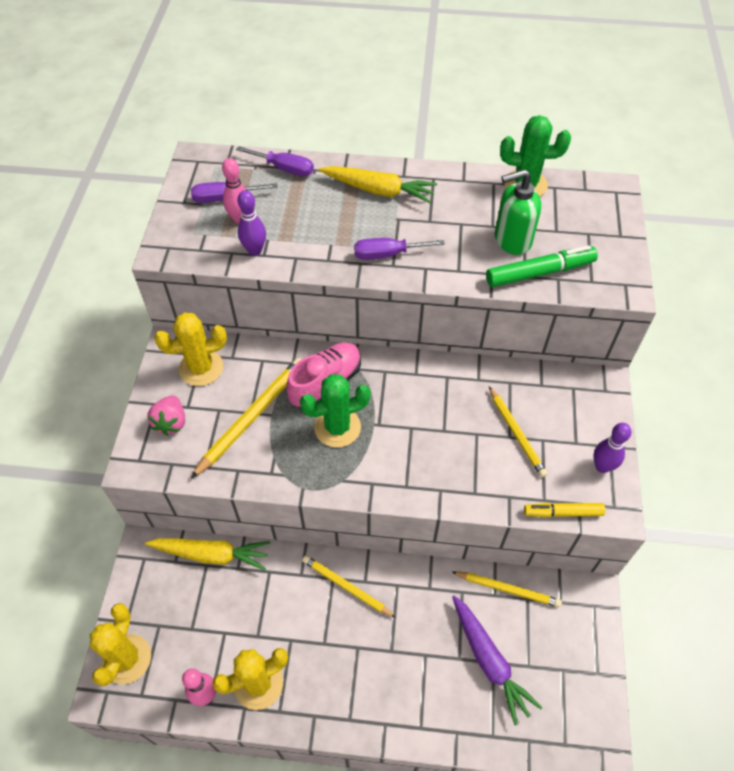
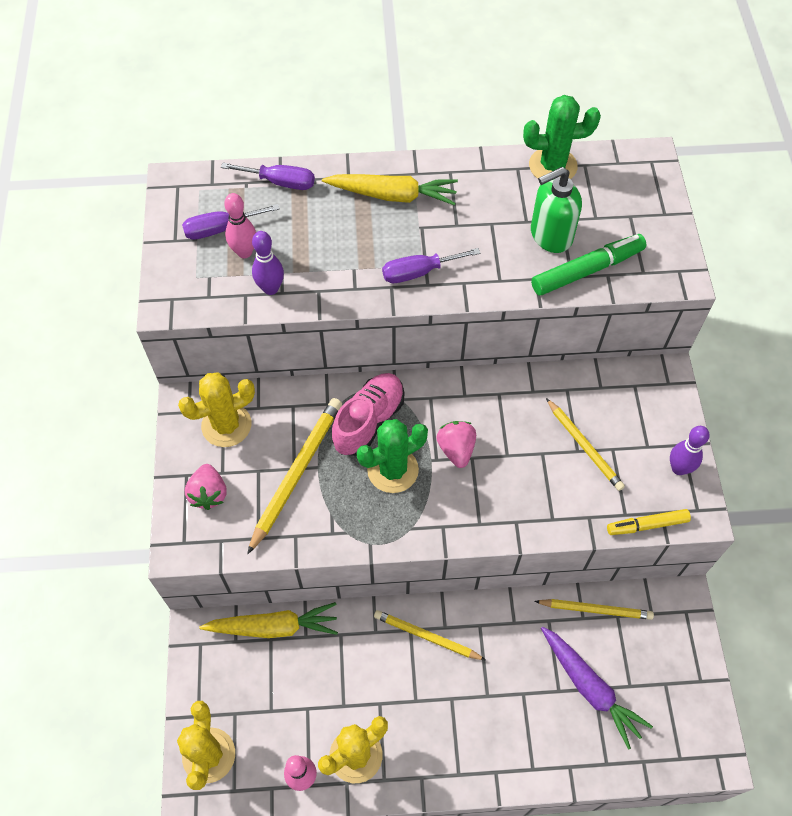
camera: 10 degrees left, 5 degrees up
none -> pink strawberry [436,421,476,468]

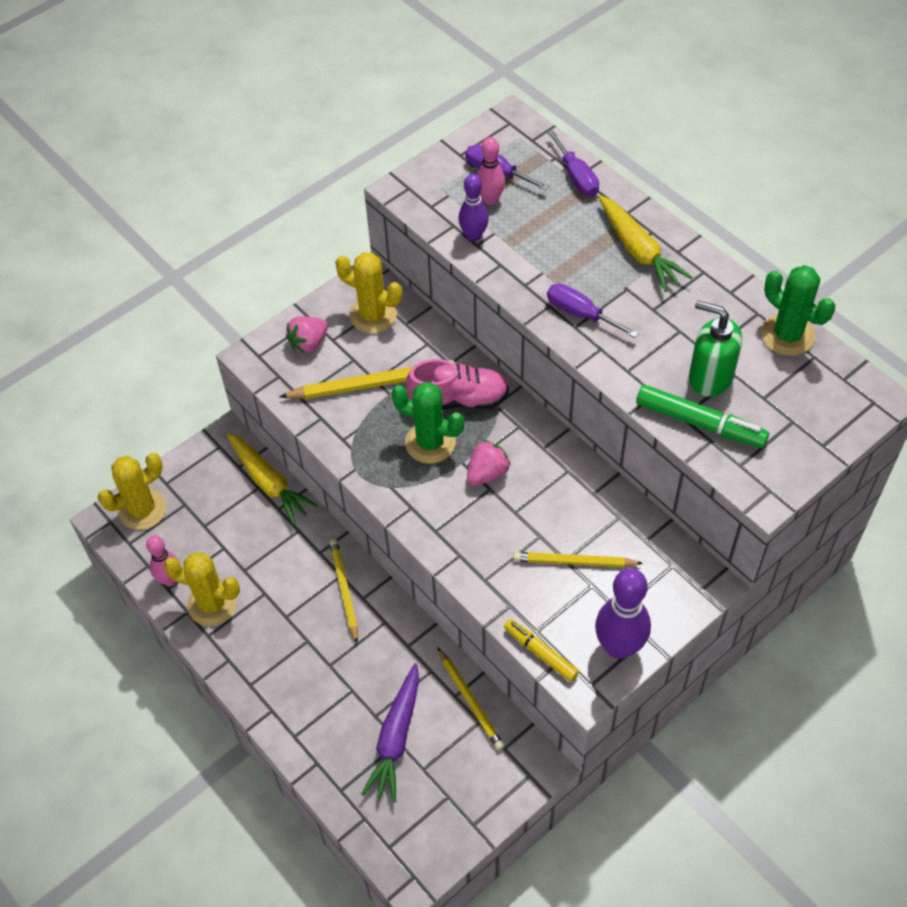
camera: 55 degrees right, 5 degrees down
yellow pencil [546,398,625,491] -> yellow pencil turned 75 degrees clockwise [513,552,643,567]
purple bowling pin [670,426,709,475] -> purple bowling pin [595,568,651,659], size x1.62

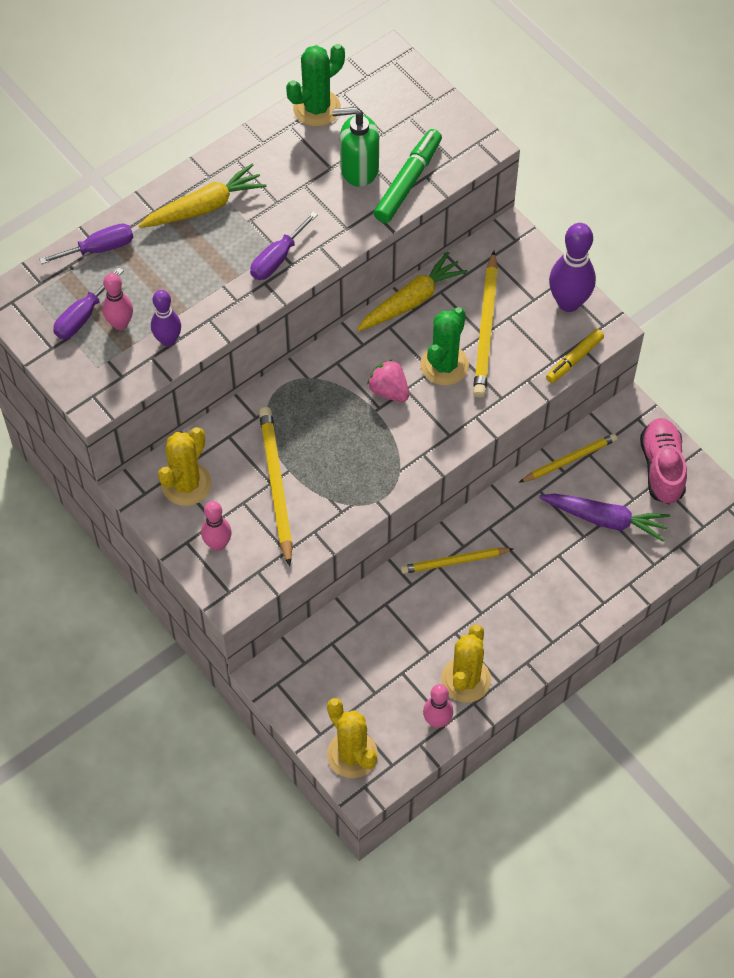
camera: 90 degrees left, 5 degrees up
yellow carrot [227,433,318,524] -> yellow carrot moved to [357,252,468,331]
pink strawberry [286,316,328,354] -> pink bowling pin [201,501,232,551]
green cactus [391,382,464,463] -> green cactus moved to [420,307,469,385]
pink shoe [406,359,509,409] -> pink shoe moved to [640,418,687,504]
yellow pencil [513,552,643,567] -> yellow pencil [473,251,498,398], size x1.51
green soap dispenser [689,300,742,397] -> green soap dispenser turned 60 degrees clockwise [332,107,379,187]

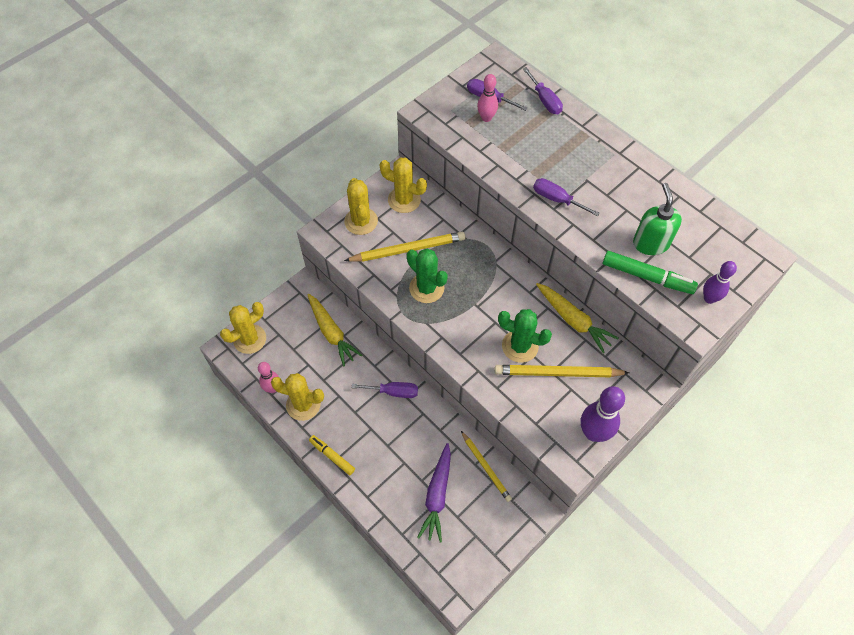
camera: 85 degrees right, 0 degrees up
yellow carrot [138,164,267,228] -> yellow carrot moved to [307,294,362,366]
purple bowling pin [151,290,181,347] -> purple bowling pin moved to [703,261,737,304]
pink bowling pin [201,501,232,551] -> yellow cactus [344,178,378,235]
green cactus [286,44,345,127] -> green cactus moved to [407,249,448,303]
pink strawberry [367,359,409,402] -> none
yellow pencil [401,548,513,574] -> purple screwdriver [352,382,418,398]
yellow marker [546,329,604,383] -> yellow marker moved to [309,435,355,475]
pink shoe [640,418,687,504] -> none

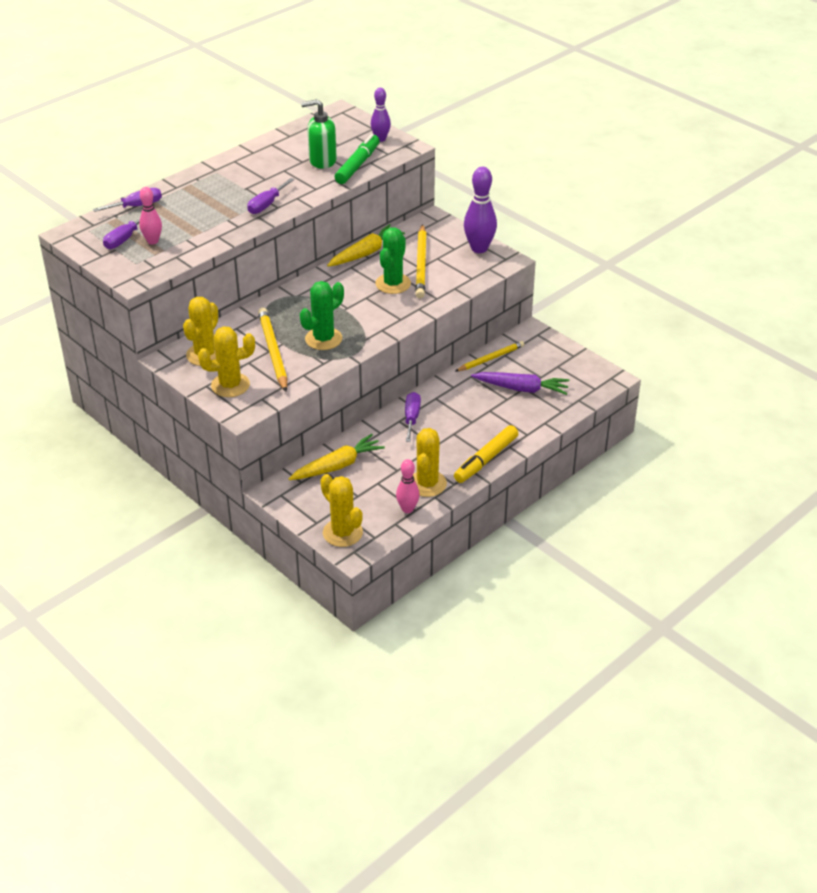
camera: 90 degrees left, 20 degrees down
yellow marker [309,435,355,475] -> yellow marker [454,425,518,483], size x1.53

